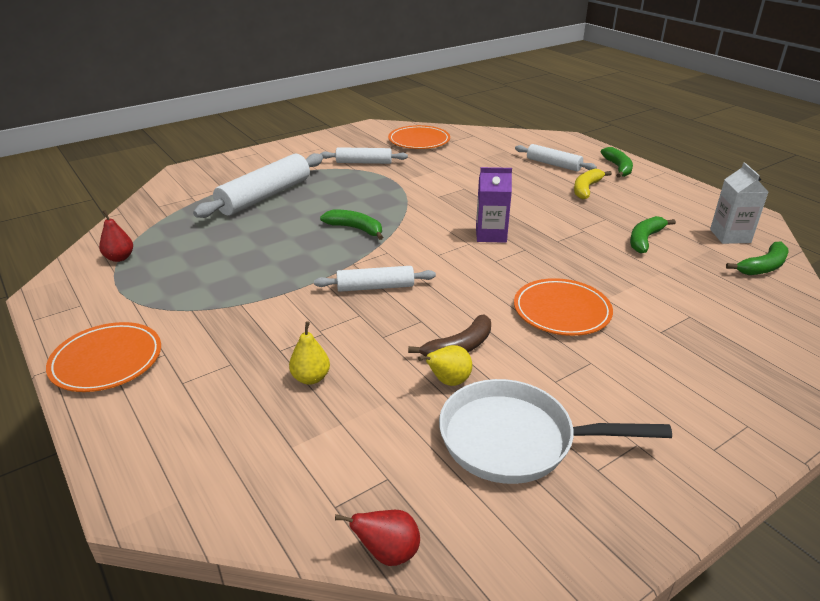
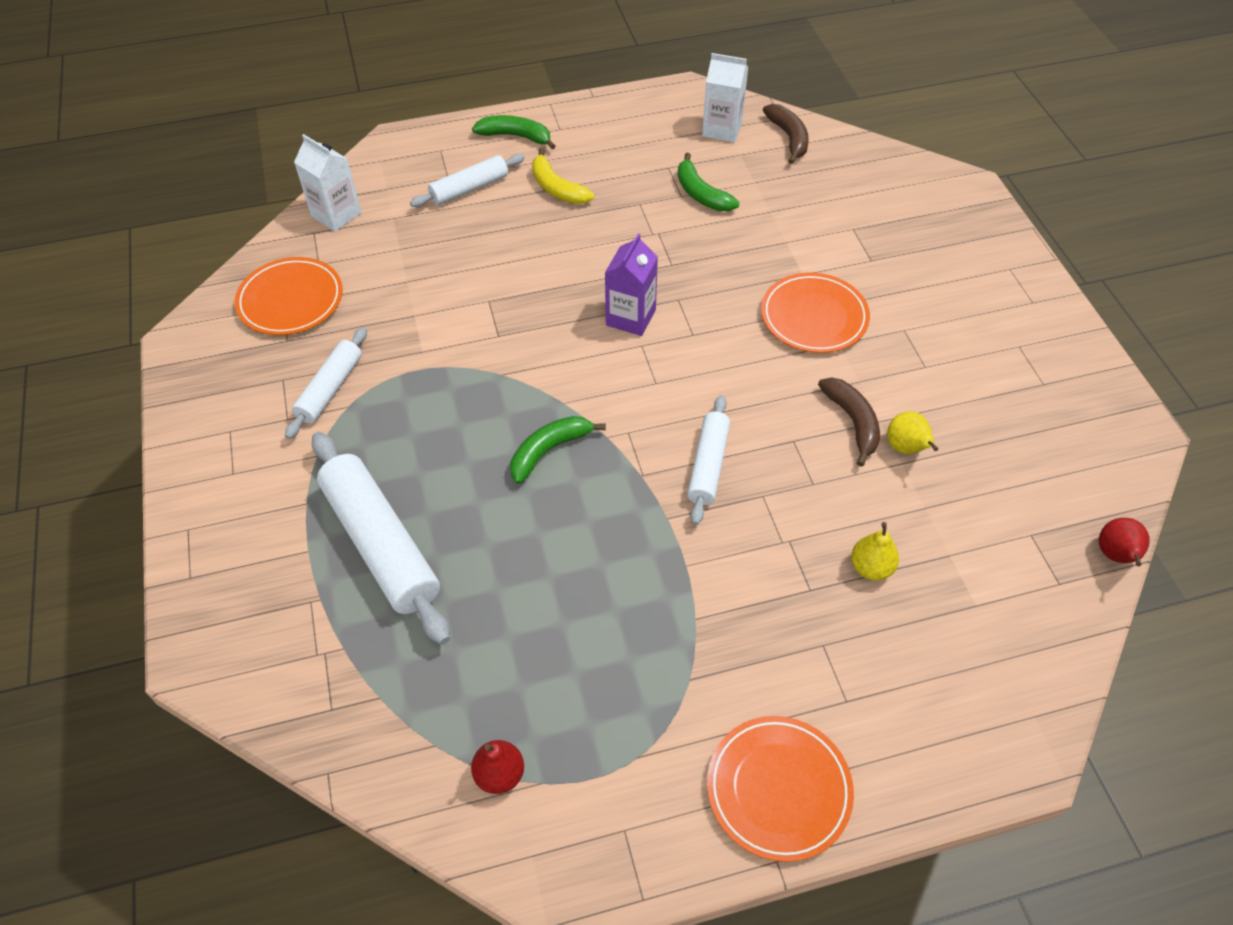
camera: 70 degrees left, 20 degrees up
white pan [439,379,672,484] -> none
green banana [726,241,788,275] -> brown banana [763,104,809,164]
none -> white carton [294,134,361,231]

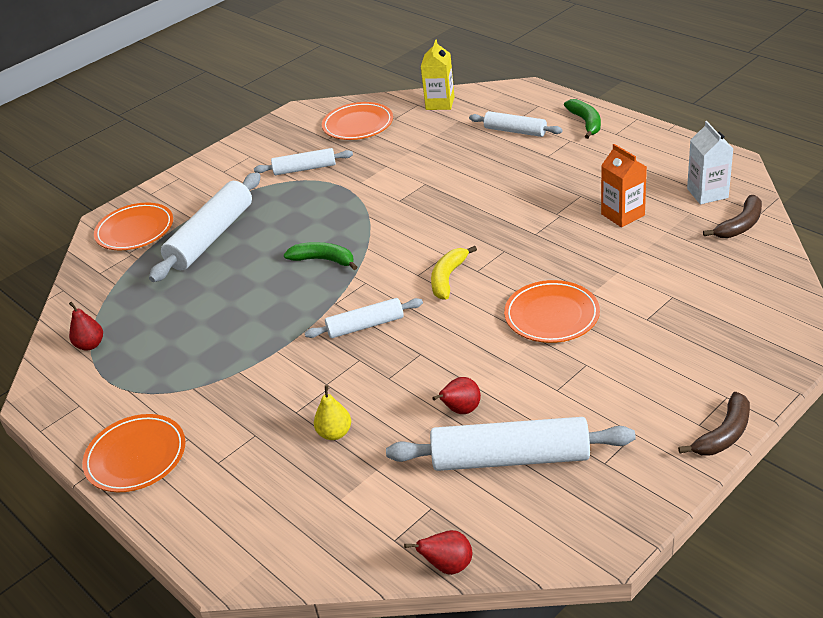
camera: 65 degrees right, 15 degrees down
white carton [294,134,361,231] -> yellow carton [420,40,455,110]
yellow banana [532,148,594,204] -> yellow banana moved to [431,246,477,300]
purple carton [605,233,658,336] -> none
green banana [678,153,740,211] -> orange carton [601,144,647,227]
brown banana [818,377,880,467] -> brown banana moved to [678,392,750,455]
yellow pear [887,411,938,454] -> red pear [432,377,481,414]
none -> orange plate [94,203,173,250]
none -> white rolling pin [386,417,636,471]

